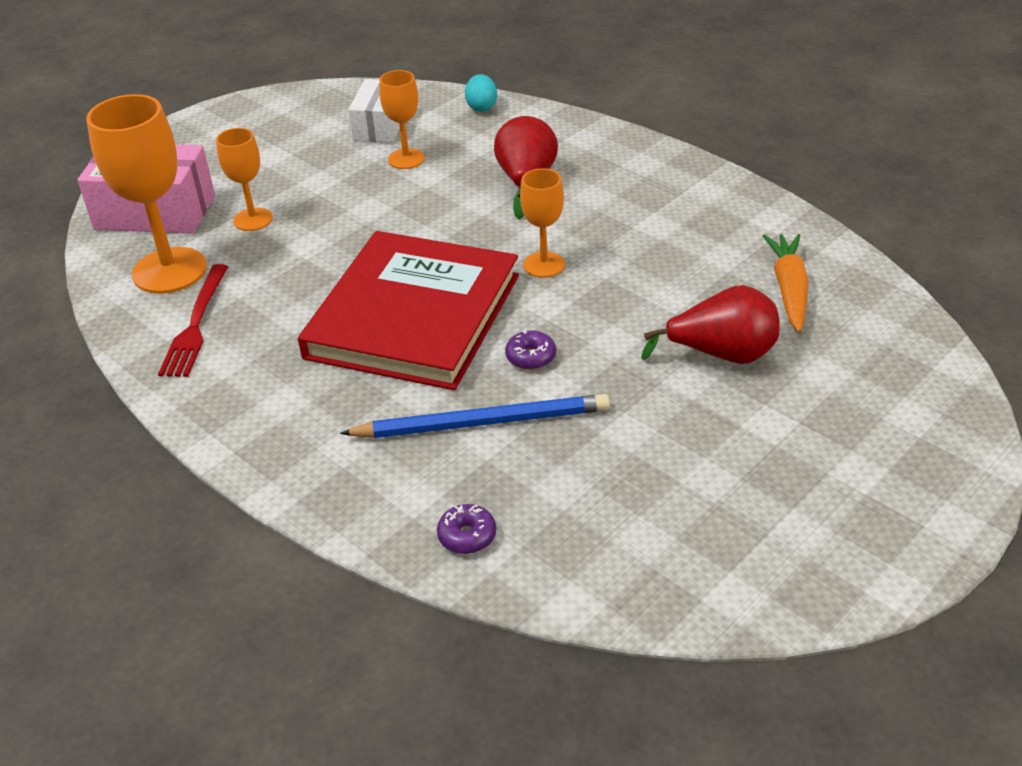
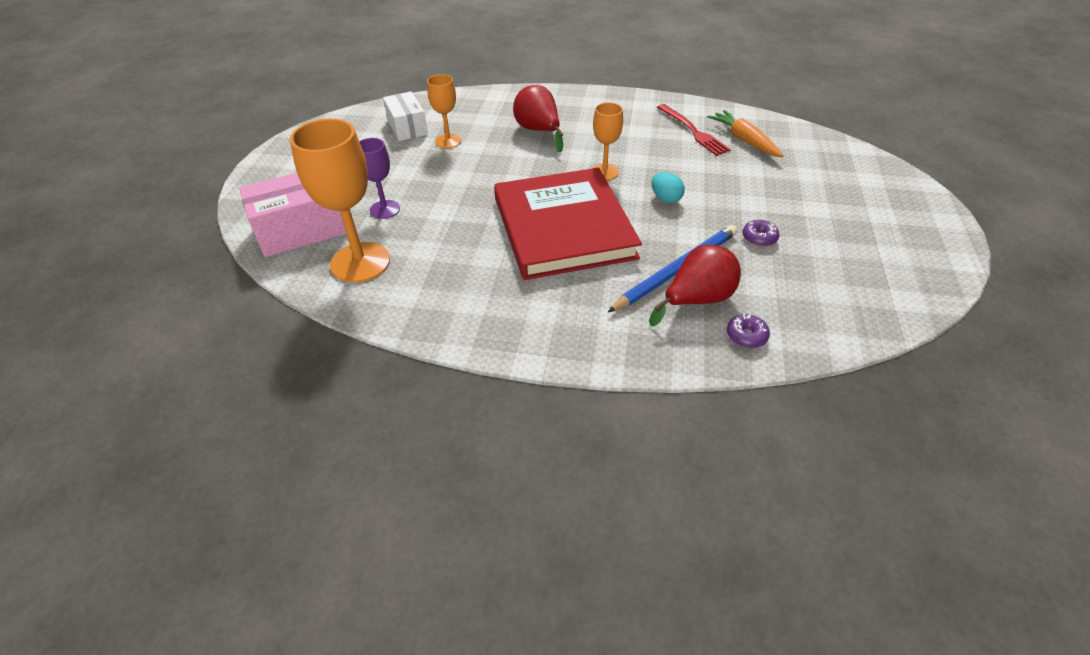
camera: 35 degrees left, 5 degrees up
red fork [158,264,228,377] -> red fork moved to [657,104,731,156]
orange goblet [216,128,273,231] -> purple goblet [359,138,400,219]
turquoise egg [465,74,497,112] -> turquoise egg moved to [652,172,685,203]
purple donut [505,330,556,370] -> purple donut moved to [742,220,780,247]
red pear [641,285,780,364] -> red pear moved to [649,244,741,326]

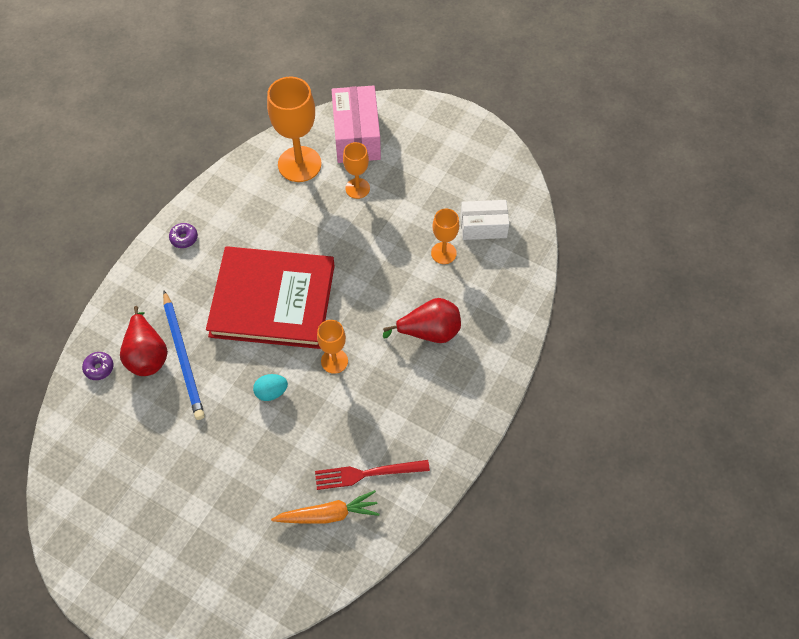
camera: 110 degrees right, 15 degrees up
purple goblet [359,138,400,219] -> orange goblet [343,142,370,199]
purple donut [742,220,780,247] -> purple donut moved to [169,223,198,248]

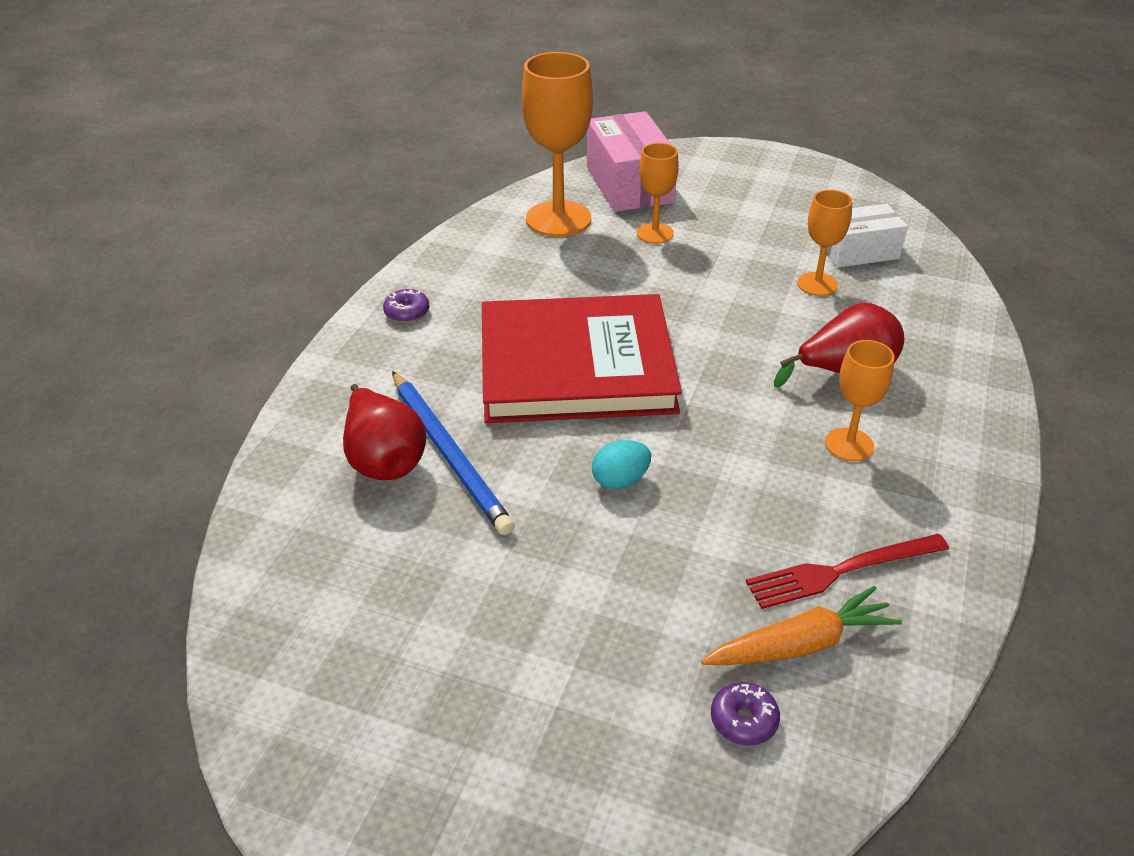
camera: 10 degrees left, 20 degrees down
purple donut [82,352,113,380] -> purple donut moved to [711,682,780,746]
orange goblet [317,320,348,374] -> orange goblet moved to [825,340,895,461]

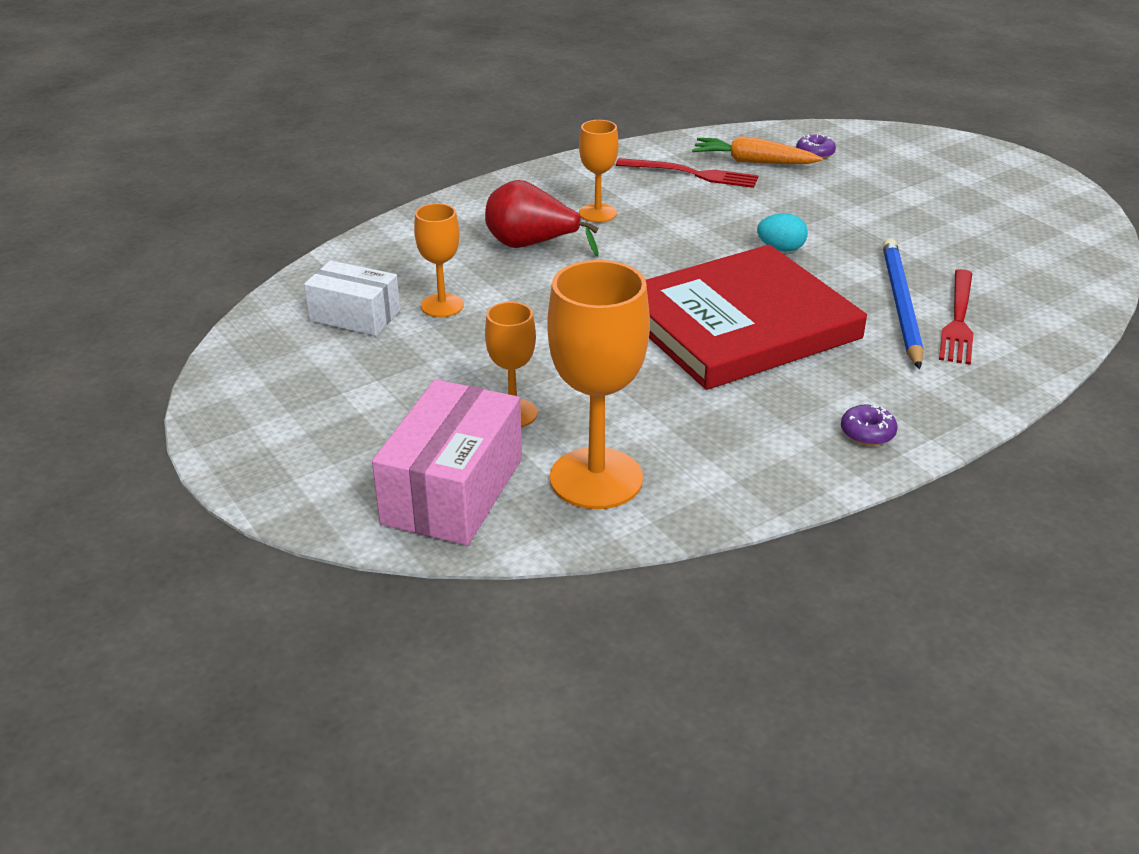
camera: 145 degrees left, 5 degrees down
red pear [343,384,426,480] -> red fork [939,269,973,365]
red book [482,294,682,423] -> red book turned 60 degrees counterclockwise [646,245,867,390]

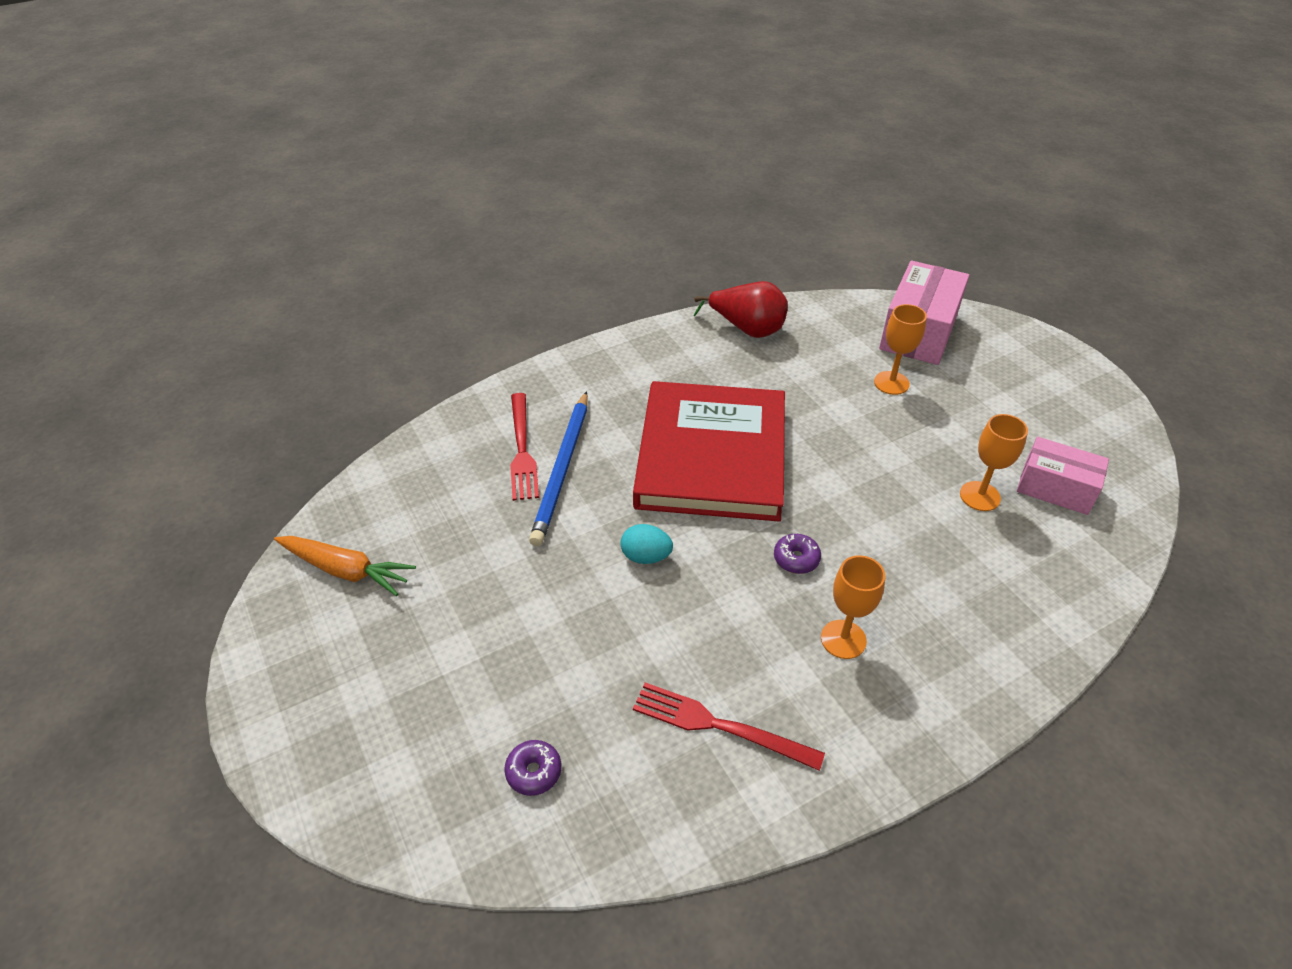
camera: 175 degrees left, 10 degrees up
white box [304,260,400,336] -> pink box [1017,437,1109,515]
red pear [485,180,599,256] -> red pear moved to [694,281,788,338]
orange goblet [547,260,650,509] -> none
red book [646,245,867,390] -> red book turned 60 degrees counterclockwise [633,381,785,522]
orange carrot [692,136,823,164] -> orange carrot moved to [274,536,416,596]
purple donut [841,404,898,446] -> purple donut moved to [774,534,821,574]
red fork [939,269,973,365] -> red fork turned 150 degrees clockwise [510,393,539,501]

